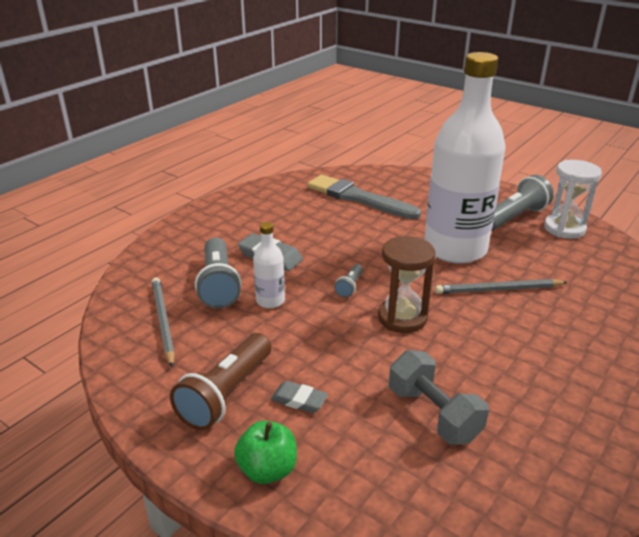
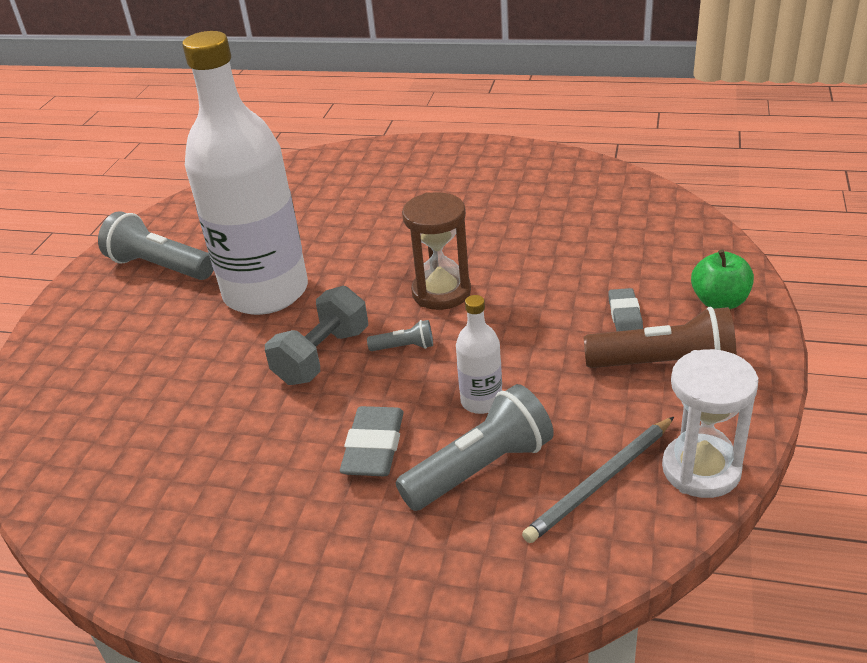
camera: 110 degrees left, 5 degrees up
grey brush [307,175,421,219] -> none
grey dumbbell [389,350,489,445] -> grey dumbbell moved to [265,286,368,385]
grey pencil [435,279,567,294] -> none
white hourglass [544,160,602,239] -> white hourglass moved to [662,349,758,498]

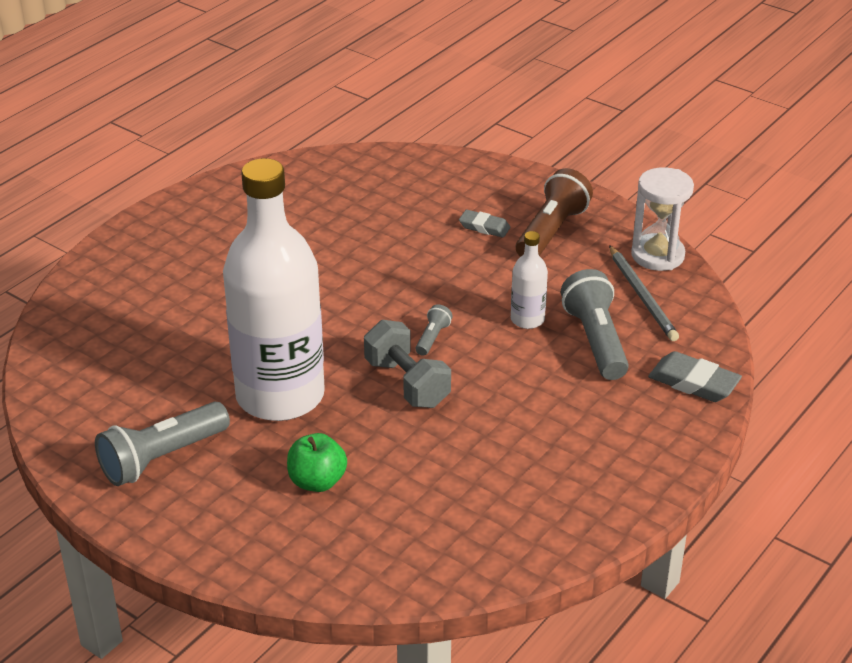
camera: 70 degrees left, 0 degrees up
grey eraser [340,406,404,476] -> grey eraser moved to [648,351,742,402]
brown hourglass [402,192,471,310] -> none
green apple [691,249,754,309] -> green apple moved to [287,433,347,492]

